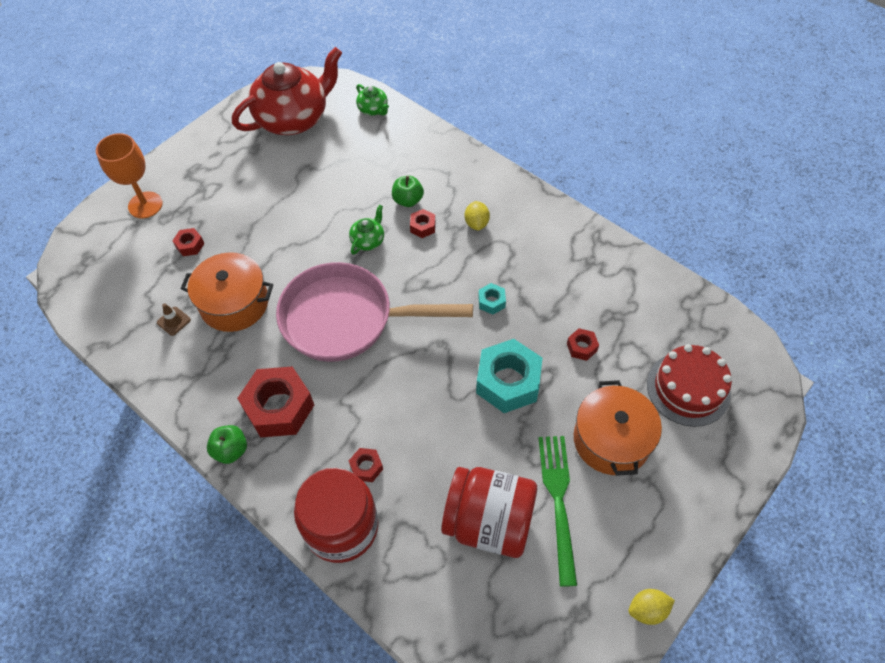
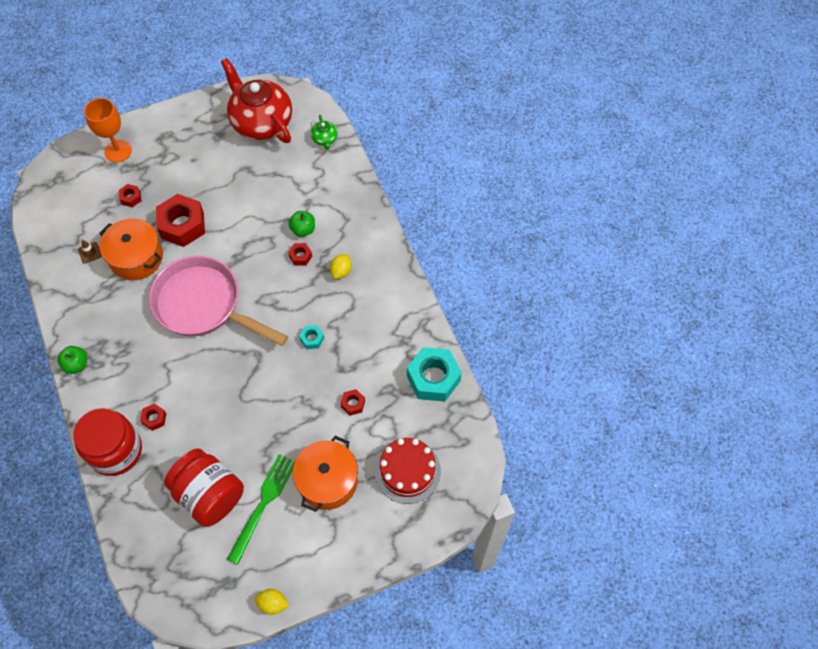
camera: 25 degrees right, 5 degrees up
red teapot [232,47,342,135] -> red teapot turned 120 degrees counterclockwise [221,58,292,143]
red nut [237,367,314,437] -> red nut moved to [156,194,205,247]
green teapot [349,205,384,255] -> none
turquoise nut [476,339,542,413] -> turquoise nut moved to [407,347,462,402]

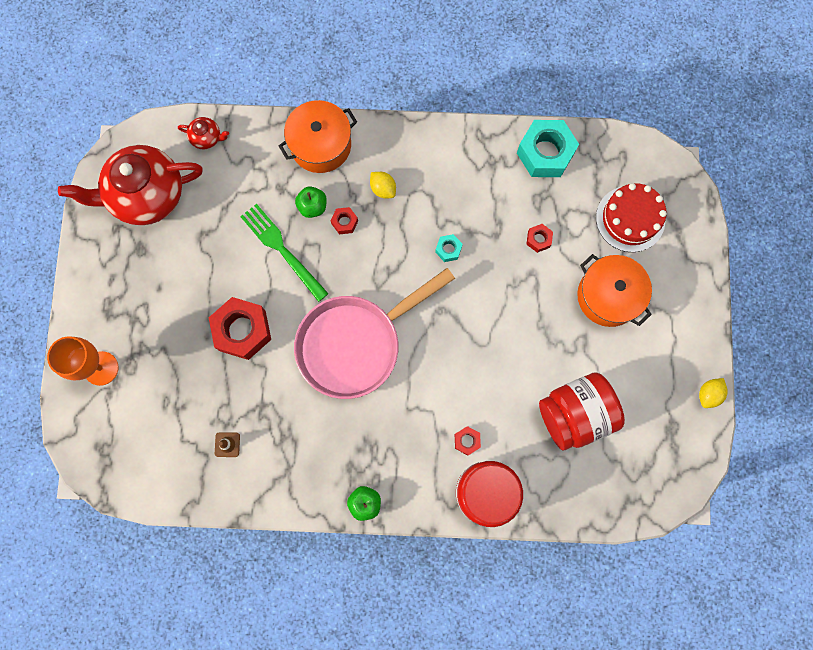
camera: 65 degrees left, 15 degrees up
orange pot [99,218,163,280] -> orange pot moved to [279,100,357,173]
red nut [118,184,142,207] -> none
green fork [227,454,295,565] -> green fork moved to [240,204,329,302]
green teapot [311,115,338,150] -> red teapot [178,117,229,149]

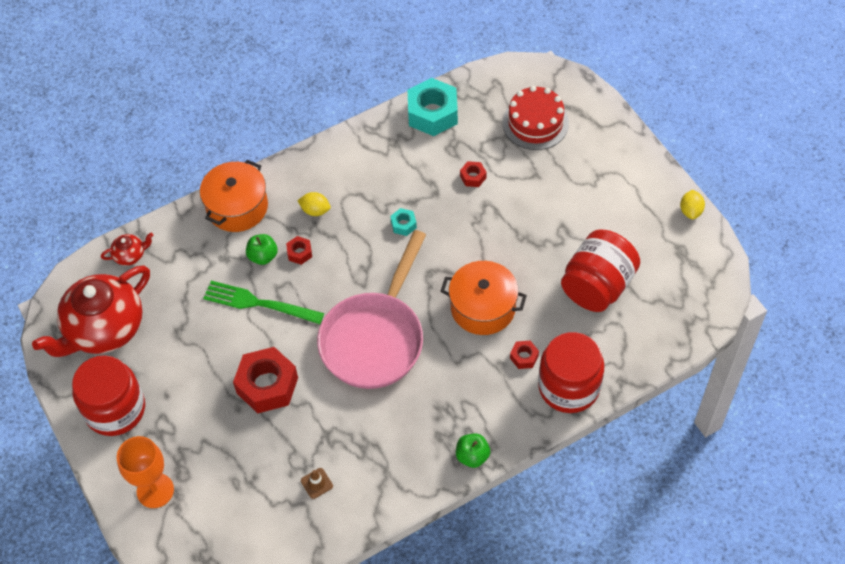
camera: 30 degrees left, 20 degrees down
orange pot [577,254,652,327] -> orange pot moved to [441,261,527,335]
none -> red jar [72,355,145,436]

